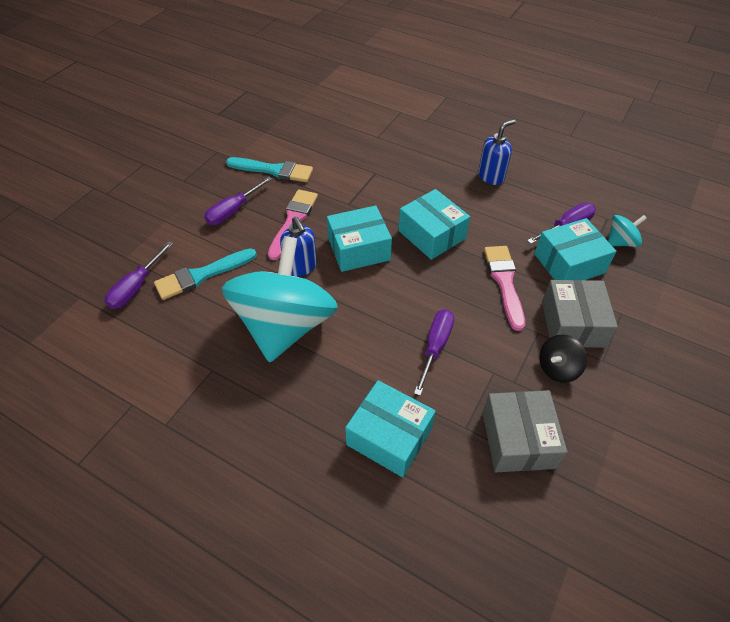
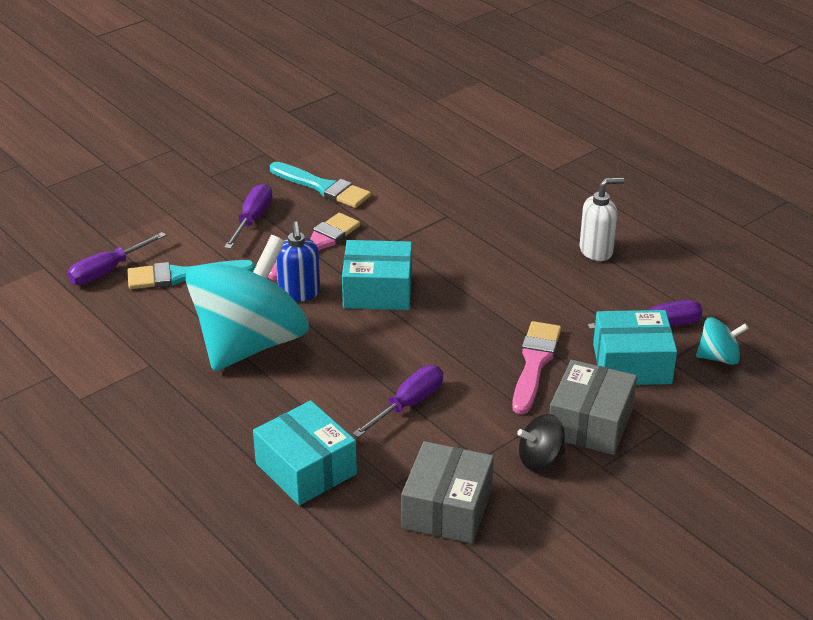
camera: 20 degrees right, 15 degrees down
purple screwdriver [204,177,272,225] -> purple screwdriver turned 135 degrees clockwise [224,184,273,249]
turquoise box [398,189,470,260] -> none
blue soap dispenser [478,119,516,185] -> white soap dispenser [579,178,625,261]

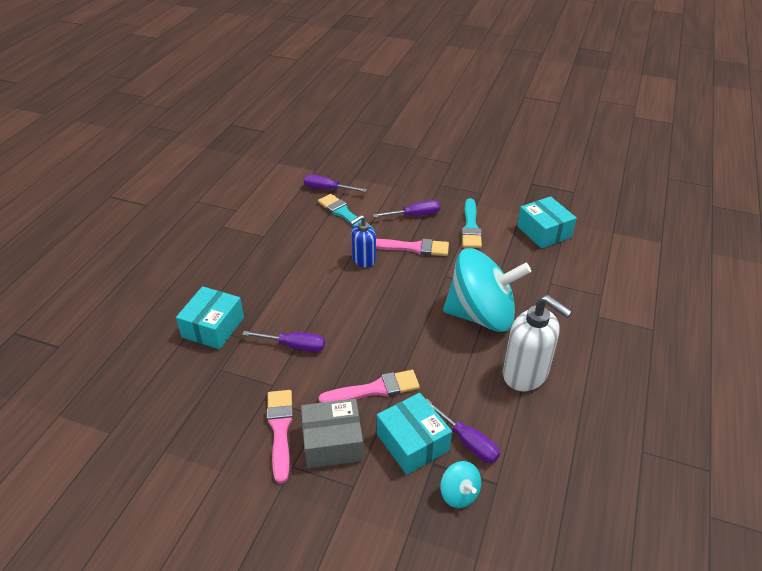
camera: 60 degrees right, 5 degrees up
turquoise spinning top [186,235,309,371] -> turquoise spinning top moved to [443,248,531,332]
turquoise box [342,240,412,310] -> turquoise box moved to [517,196,577,249]
grey box [401,441,494,544] -> none
black spinning top [517,414,565,471] -> pink brush [267,390,293,484]
white soap dispenser [579,178,625,261] -> white soap dispenser [503,295,572,391], size x1.64

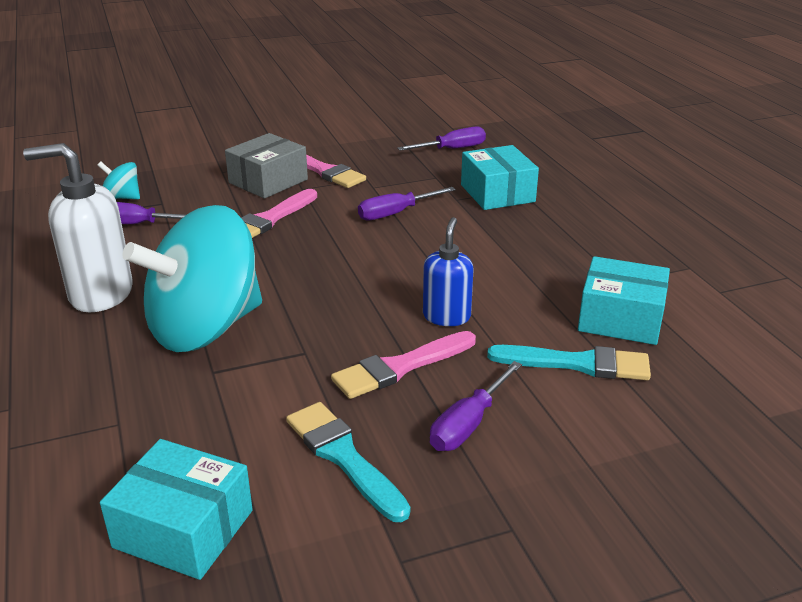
camera: 140 degrees right, 10 degrees down
purple screwdriver [304,174,367,192] -> purple screwdriver moved to [397,126,486,151]
turquoise box [377,393,452,475] -> turquoise box moved to [578,256,670,345]

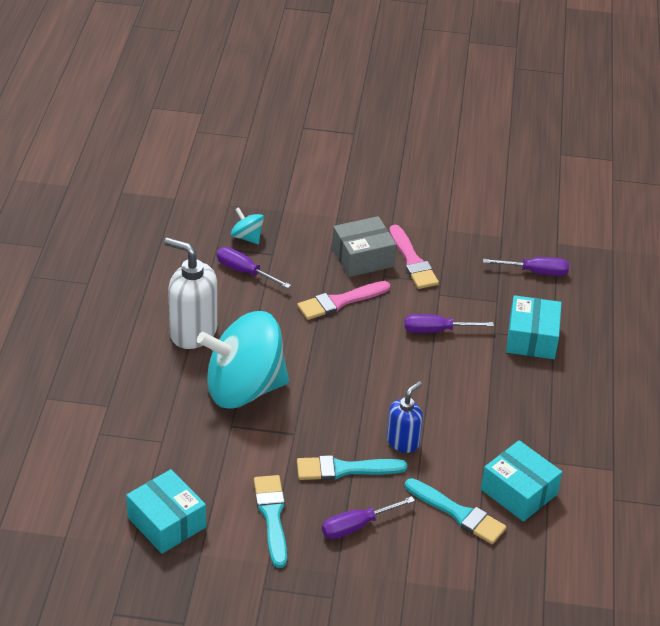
camera: 25 degrees right, 10 degrees up
pink brush [331,331,476,399] -> turquoise brush [297,455,407,480]

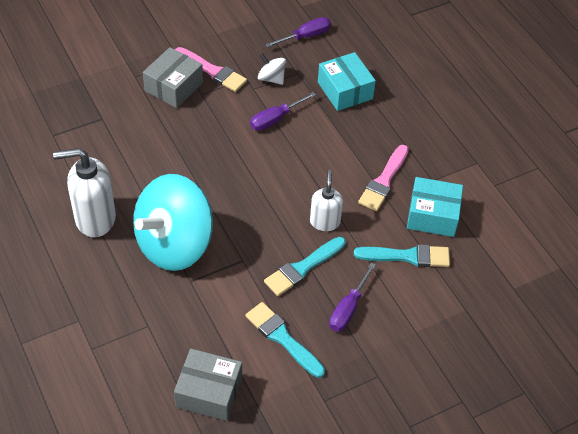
camera: 35 degrees left, 10 degrees up
turquoise box [126,469,206,554] -> grey box [174,349,242,421]
purple screwdriver [217,247,291,288] -> none
turquoise spinning top [231,207,264,244] -> none
pink brush [297,281,390,320] -> pink brush moved to [358,145,409,211]
blue soap dispenser [387,381,423,453] -> white soap dispenser [310,170,343,231]
none -> white spinning top [258,53,286,85]

